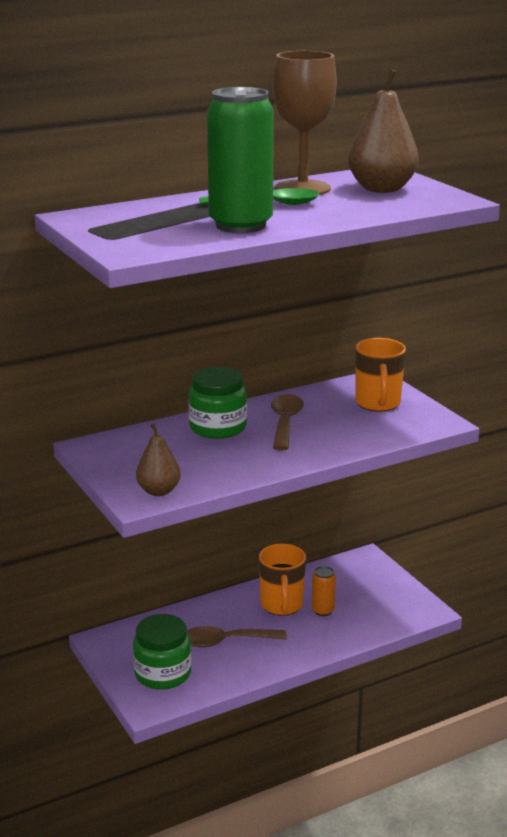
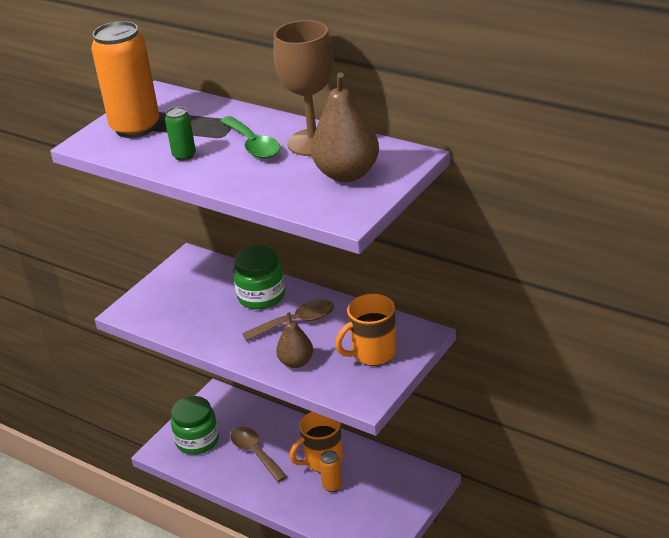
camera: 65 degrees right, 10 degrees up
brown pear [136,424,181,496] -> brown pear moved to [276,312,313,368]
green can [207,87,274,233] -> green can [165,107,196,161], size x0.45
none -> orange can [91,21,160,138]

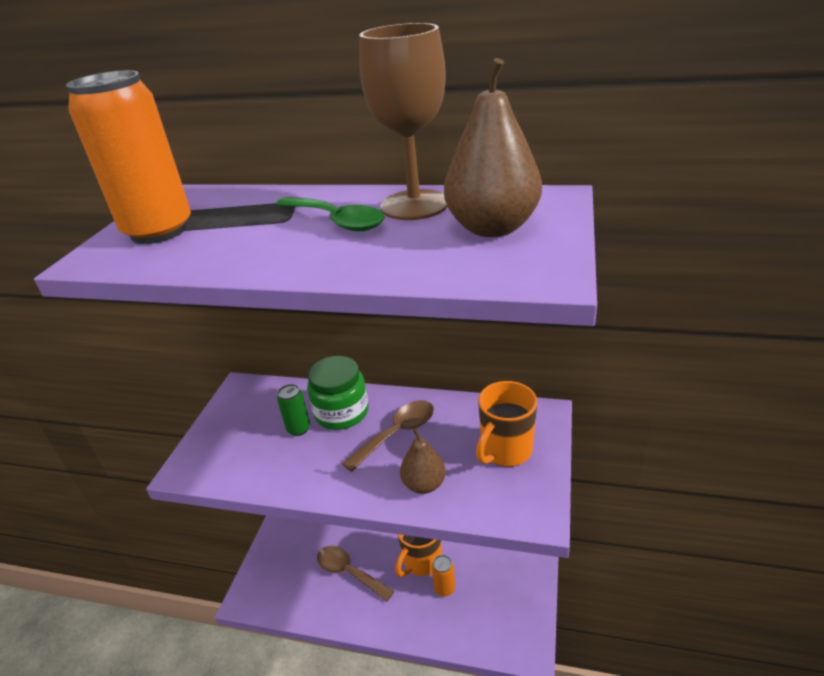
camera: 20 degrees left, 0 degrees up
green can [165,107,196,161] -> green can moved to [277,384,310,436]
green jar [171,396,219,455] -> none

